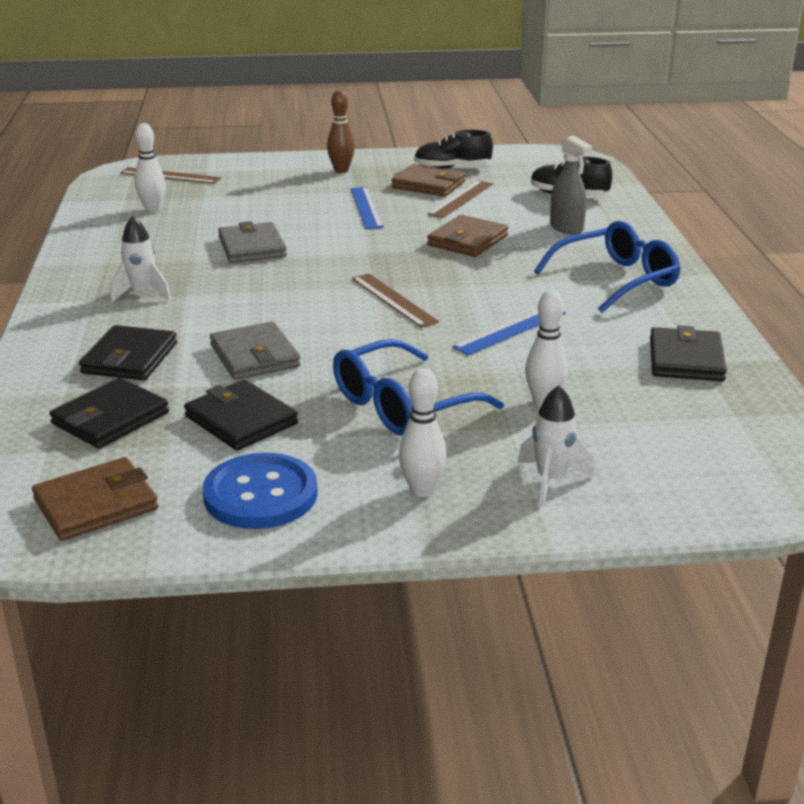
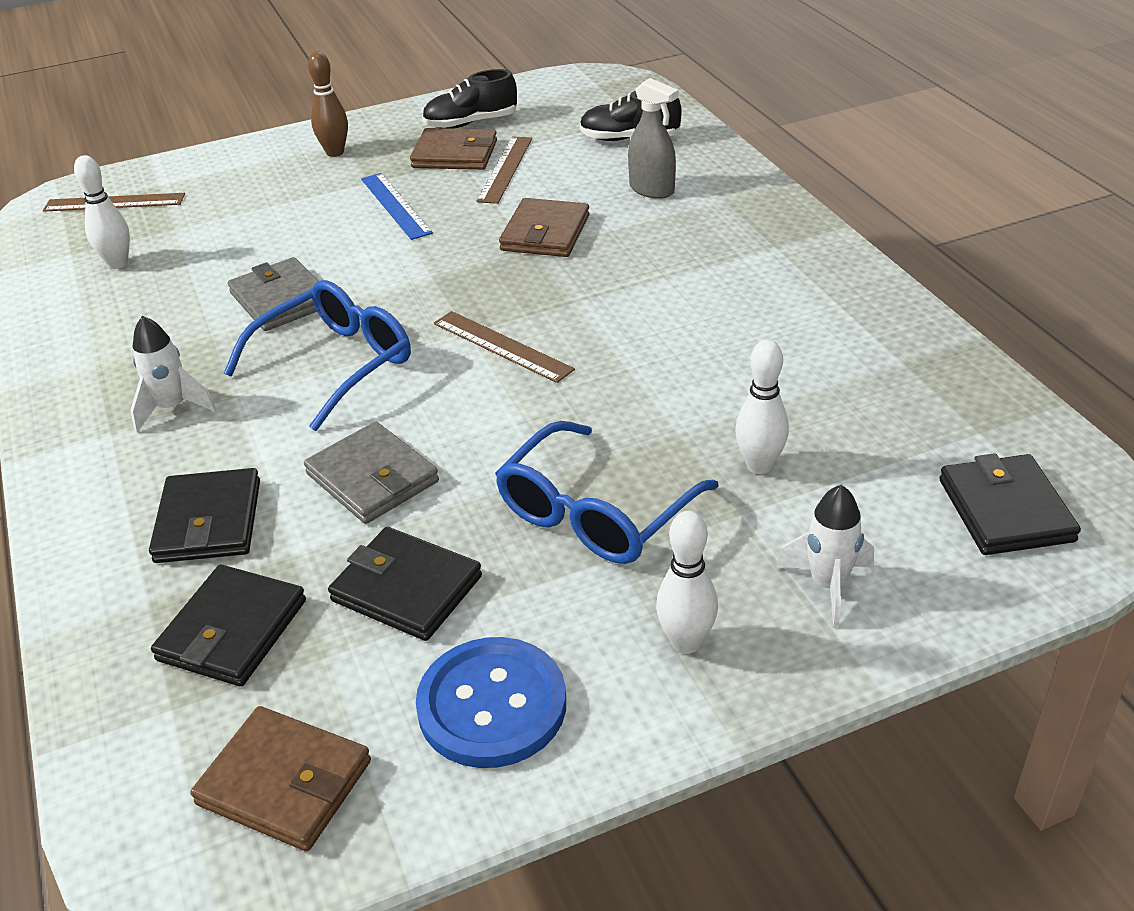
camera: 15 degrees left, 10 degrees up
brown wallet [32,457,158,541] -> brown wallet turned 75 degrees clockwise [190,706,371,851]
blue ruler [453,310,566,355] -> none
blue glasses [534,221,681,313] -> blue glasses moved to [224,280,411,431]
black wallet [650,325,727,381] -> black wallet moved to [939,453,1081,555]

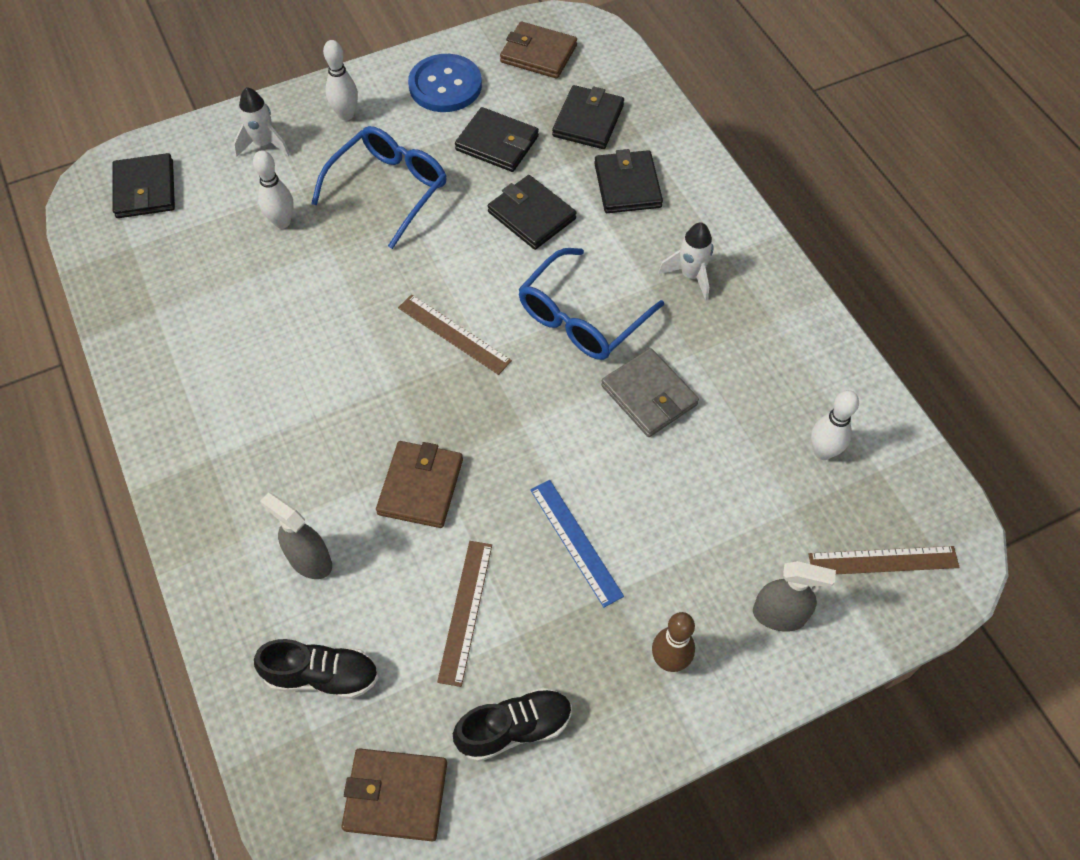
camera: 175 degrees right, 20 degrees up
grey wallet [304,422,439,524] -> black wallet [488,175,576,250]
brown wallet [410,128,497,170] -> brown wallet moved to [341,748,447,841]
none -> grey spray bottle [753,561,836,632]

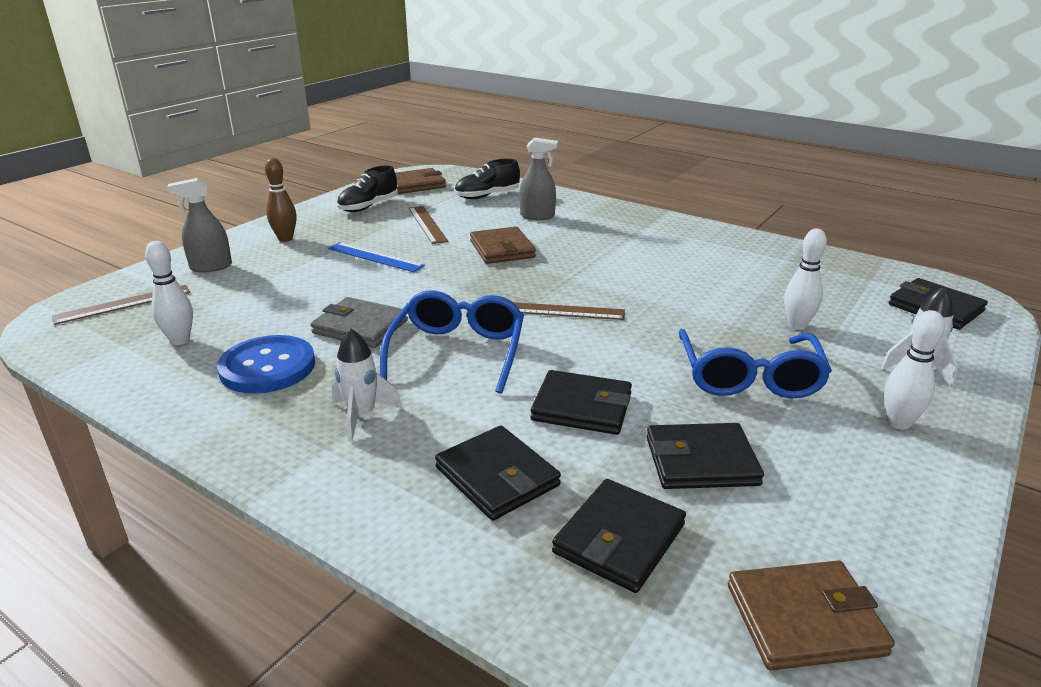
camera: 150 degrees right, 30 degrees down
blue button [408,54,482,112] -> blue button moved to [217,335,315,394]
black wallet [552,85,624,149] -> black wallet turned 45 degrees clockwise [552,479,686,593]

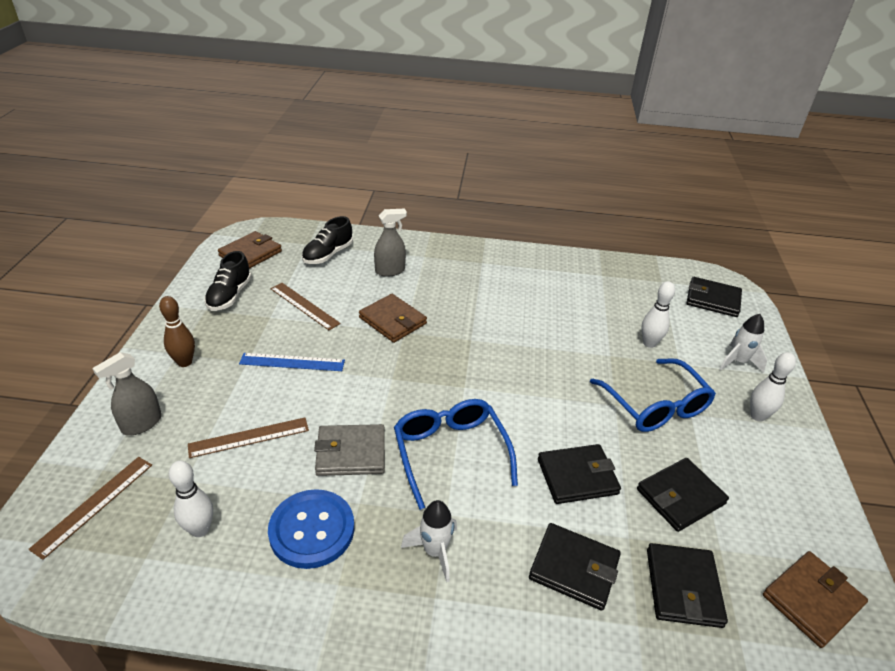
camera: 30 degrees left, 10 degrees up
brown ruler [513,302,625,320] -> brown ruler moved to [188,418,309,458]

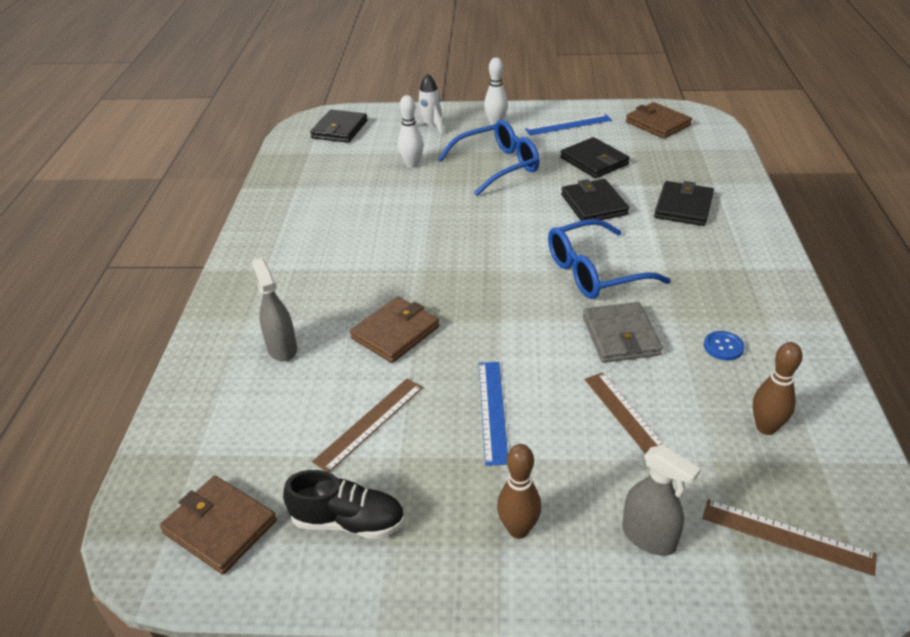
camera: 90 degrees left, 0 degrees up
white bowling pin [169,461,213,537] -> brown bowling pin [753,342,802,435]
blue button [268,489,354,569] -> blue button [704,331,745,360], size x0.47
black shoe [302,216,353,264] -> none
white rocket [401,500,457,582] -> none
black wallet [647,543,728,628] -> none
none -> blue ruler [525,114,612,136]

